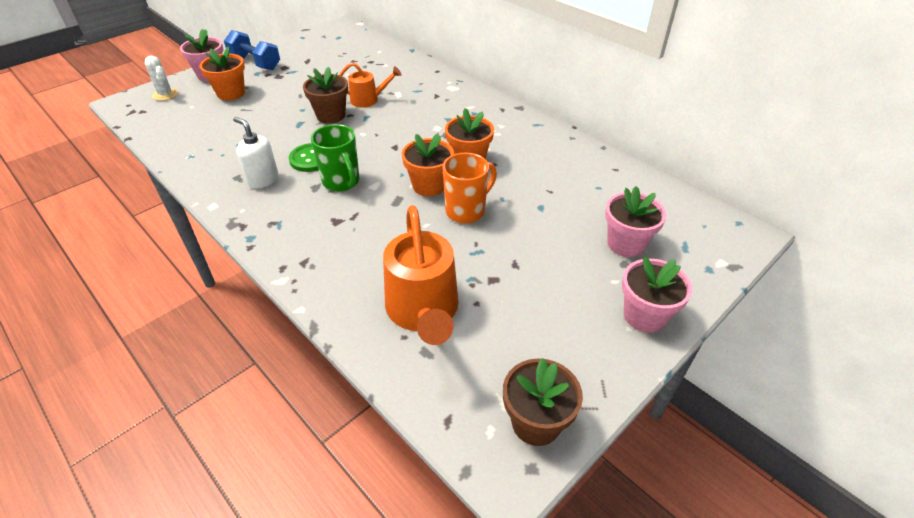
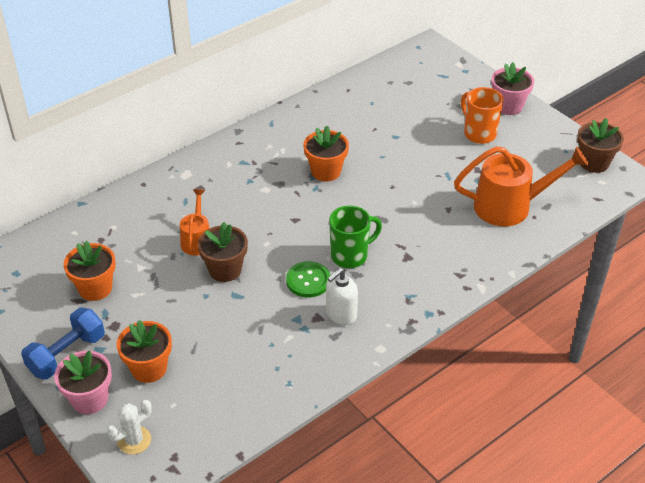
camera: 85 degrees left, 0 degrees up
orange flower pot [402,133,454,196] -> orange flower pot moved to [63,241,116,301]
orange mug [442,153,497,223] -> orange mug moved to [461,87,504,144]
pink flower pot [605,186,667,257] -> none

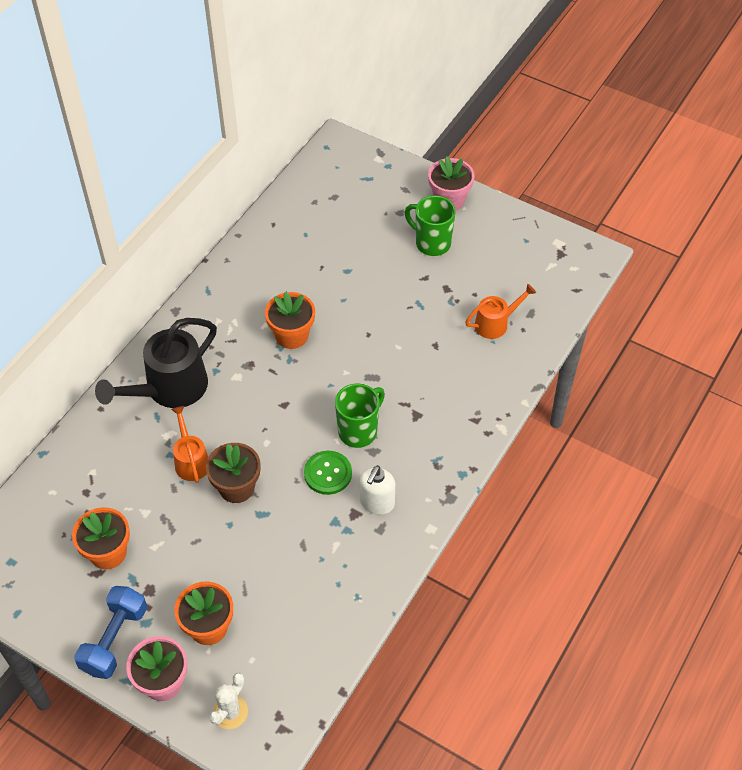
camera: 20 degrees left, 10 degrees up
orange watering can [454,146,589,226] -> orange watering can [465,284,536,339], size x0.56
orange mug [461,87,504,144] -> green mug [405,196,456,256]
brown flower pot [577,118,624,173] -> none
none -> black watering can [95,318,217,408]

